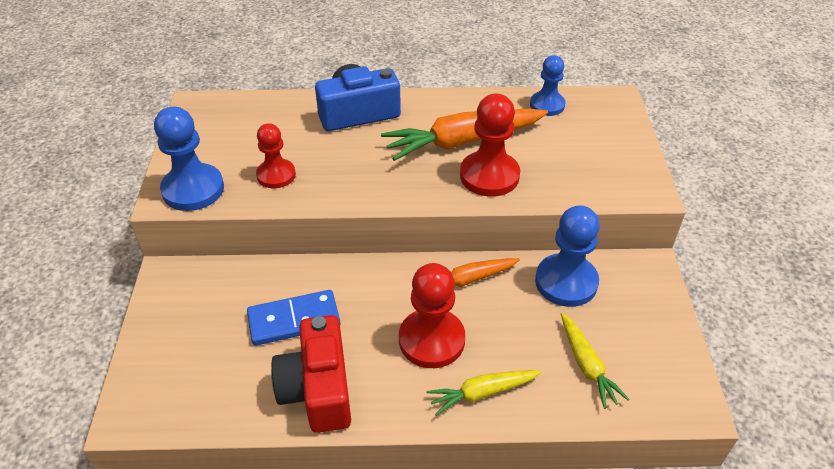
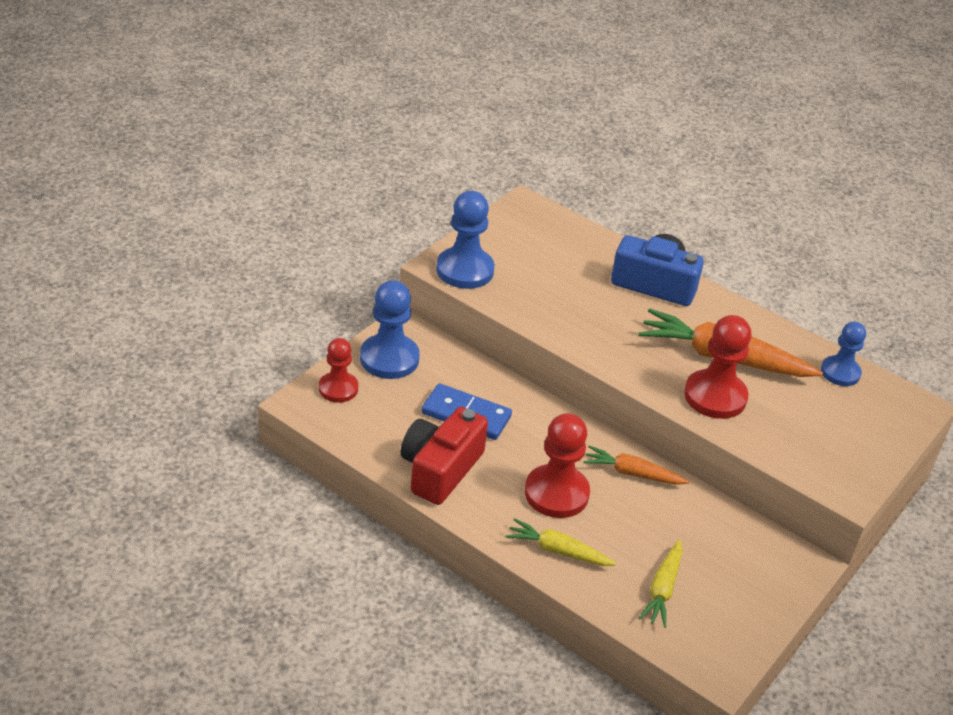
camera: 35 degrees right, 5 degrees down
red pawn [256,123,296,188] -> red pawn moved to [319,338,358,403]
blue pawn [535,205,600,307] -> blue pawn moved to [360,280,420,379]

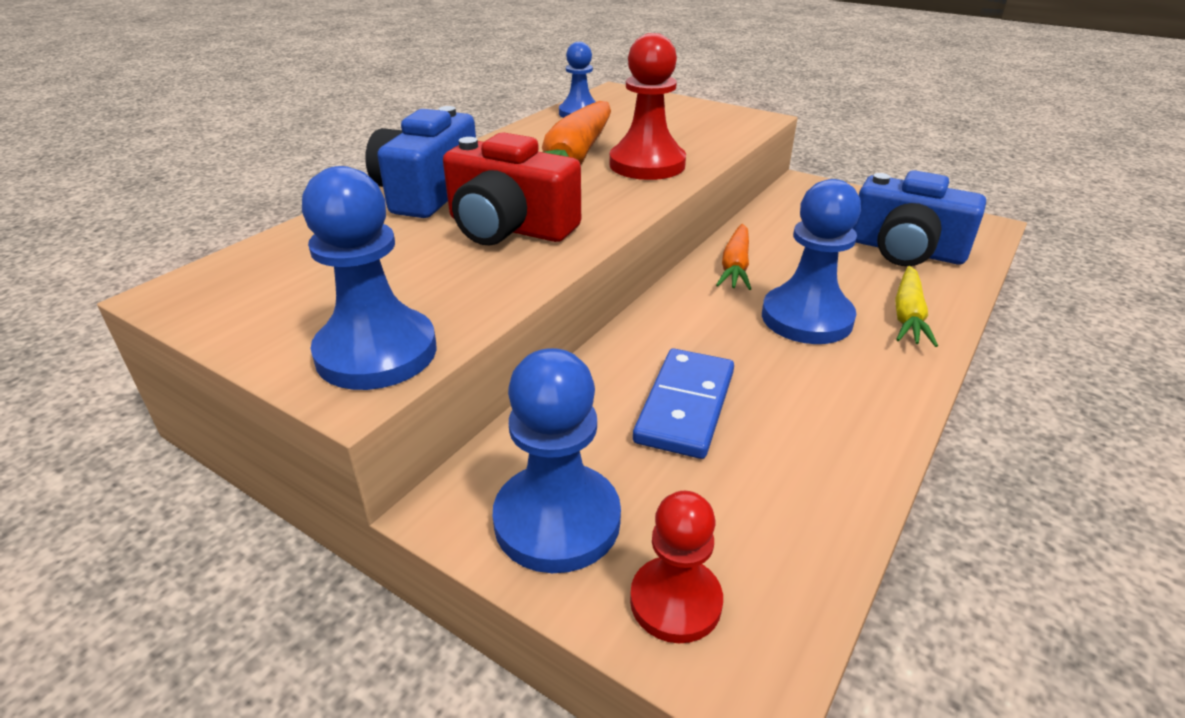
camera: 90 degrees left, 5 degrees down
red camera [401,407,488,505] -> red camera moved to [443,132,581,245]
red pawn [525,413,590,518] -> blue pawn [762,179,861,344]
yellow carrot [638,540,682,628] -> blue camera [853,170,986,266]

